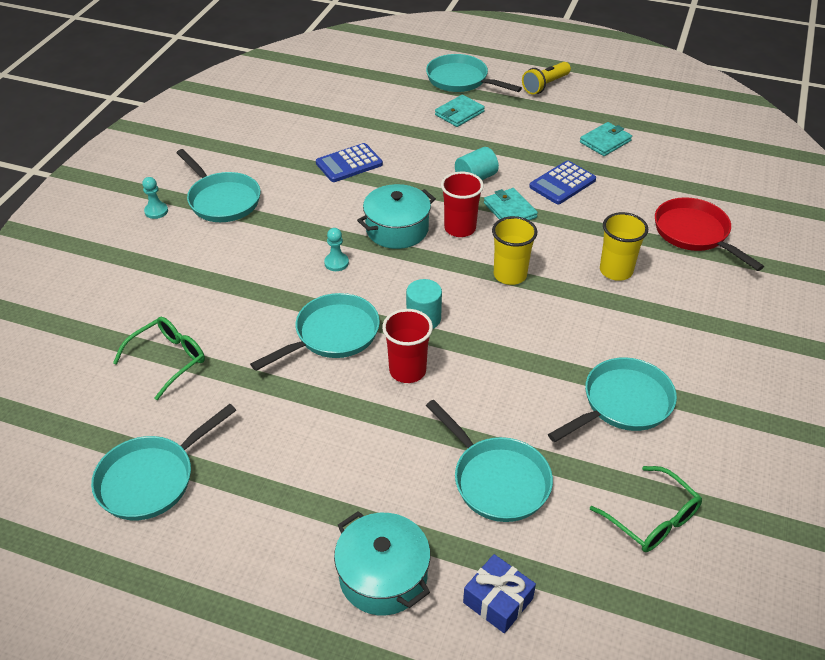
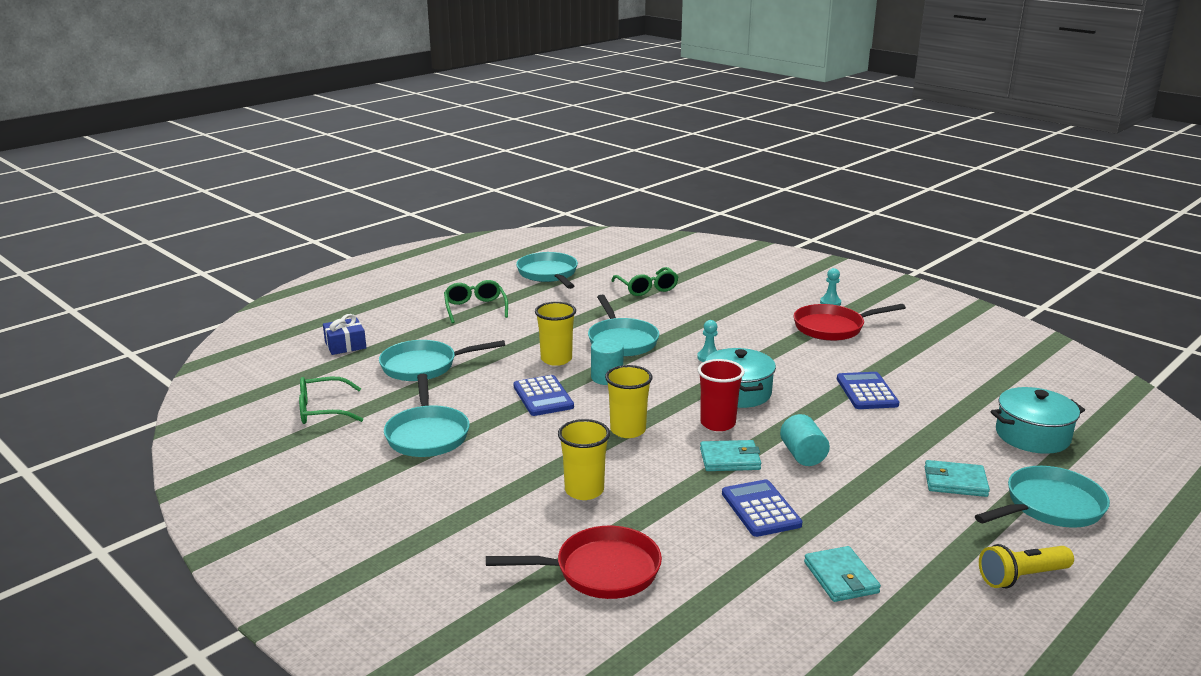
camera: 115 degrees right, 20 degrees down
turquoise pan [176,149,261,222] -> red pan [794,304,906,341]
turquoise pot [334,511,431,615] -> turquoise pot moved to [990,387,1085,454]
red cup [382,309,433,383] -> yellow cup [535,302,576,366]
turquoise wallet [435,95,485,127] -> turquoise wallet turned 60 degrees counterclockwise [925,460,990,497]
yellow flashlight [522,62,571,95] -> yellow flashlight turned 90 degrees counterclockwise [979,544,1074,588]
none -> green glasses [444,280,508,323]
none -> blue calculator [514,375,574,416]

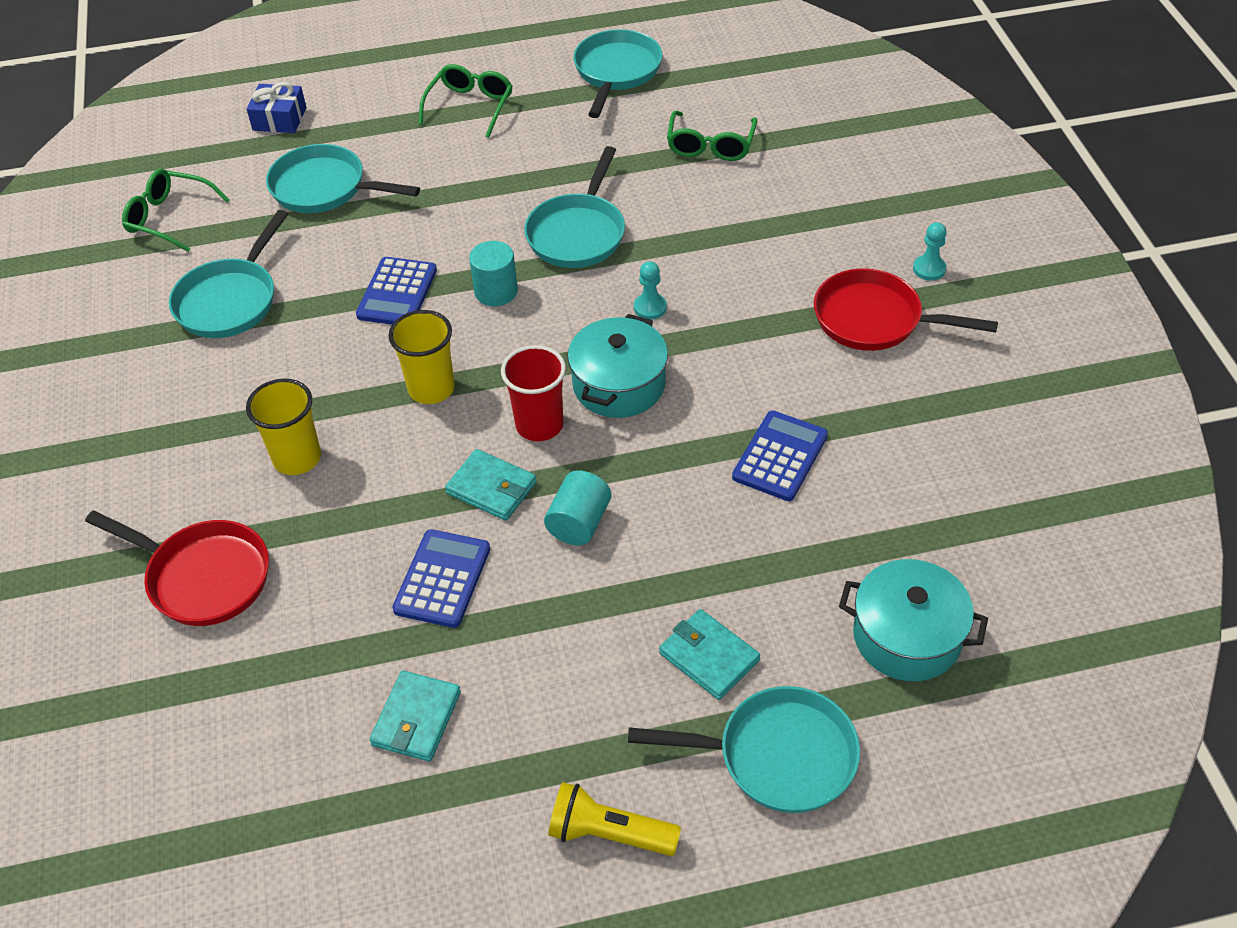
camera: 35 degrees right, 25 degrees up
yellow cup [535,302,576,366] -> none

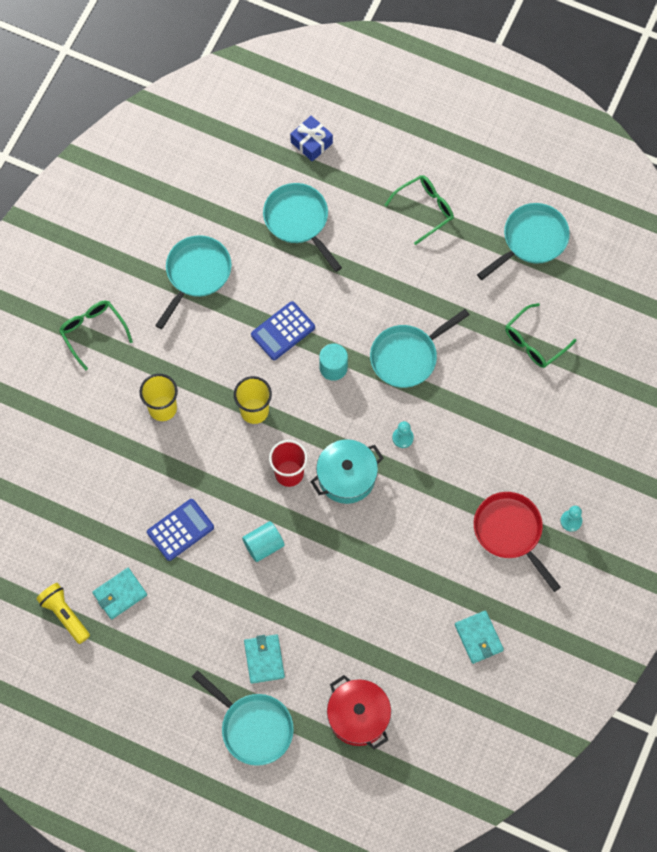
camera: 35 degrees right, 20 degrees up
red pan [85,510,269,626] -> none
green glasses [122,169,229,252] -> green glasses moved to [59,301,133,370]
turquoise pan [169,210,288,338] -> turquoise pan turned 150 degrees clockwise [155,235,232,329]
turquoise wallet [445,449,537,521] -> turquoise wallet moved to [455,611,504,664]
yellow flashlight [548,782,681,856] -> yellow flashlight moved to [36,583,90,644]
blue calculator [732,411,828,501] -> none
turquoise pot [839,559,988,681] -> red pot [327,675,391,750]

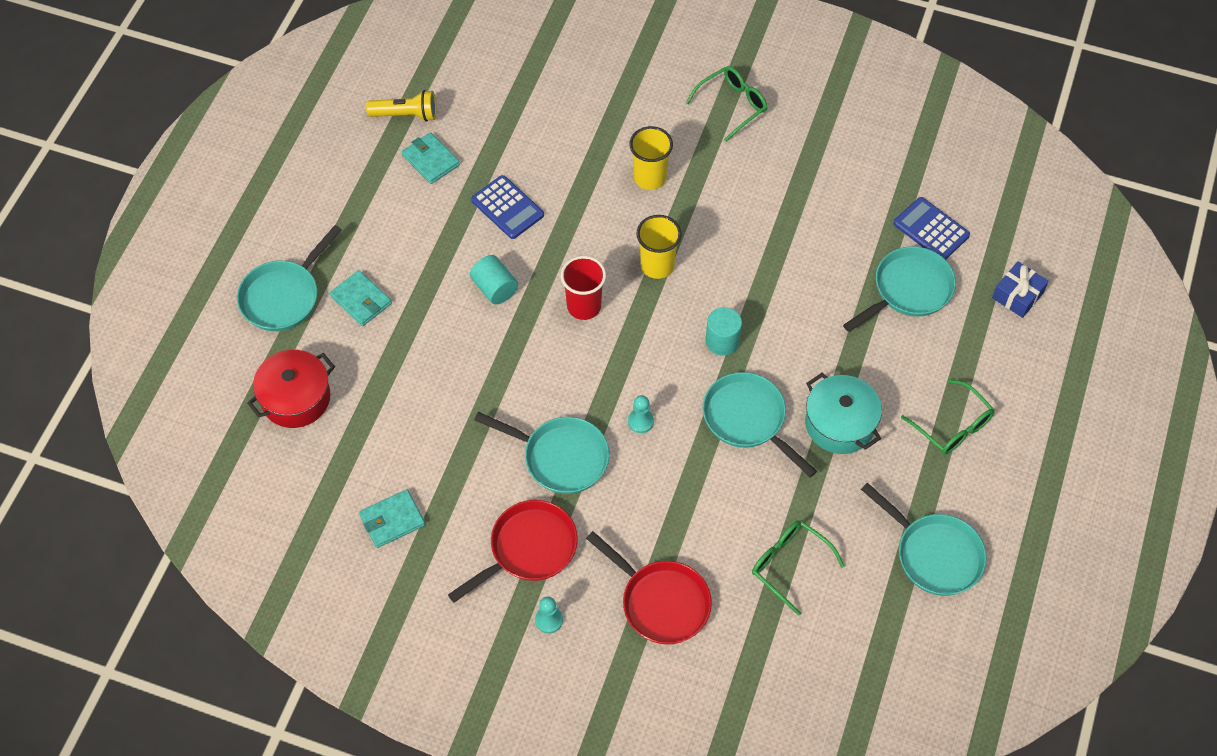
camera: 85 degrees right, 10 degrees down
yellow flashlight [36,583,90,644] -> yellow flashlight turned 45 degrees clockwise [366,90,436,122]
turquoise pan [155,235,232,329] -> turquoise pan moved to [474,412,610,494]
turquoise wallet [244,634,285,684] -> turquoise wallet turned 60 degrees clockwise [330,270,392,326]
blue calculator [251,301,315,360] -> blue calculator moved to [893,197,970,260]
turquoise pot [310,439,383,504] -> turquoise pot moved to [805,373,882,454]
none -> red pan [586,531,712,644]

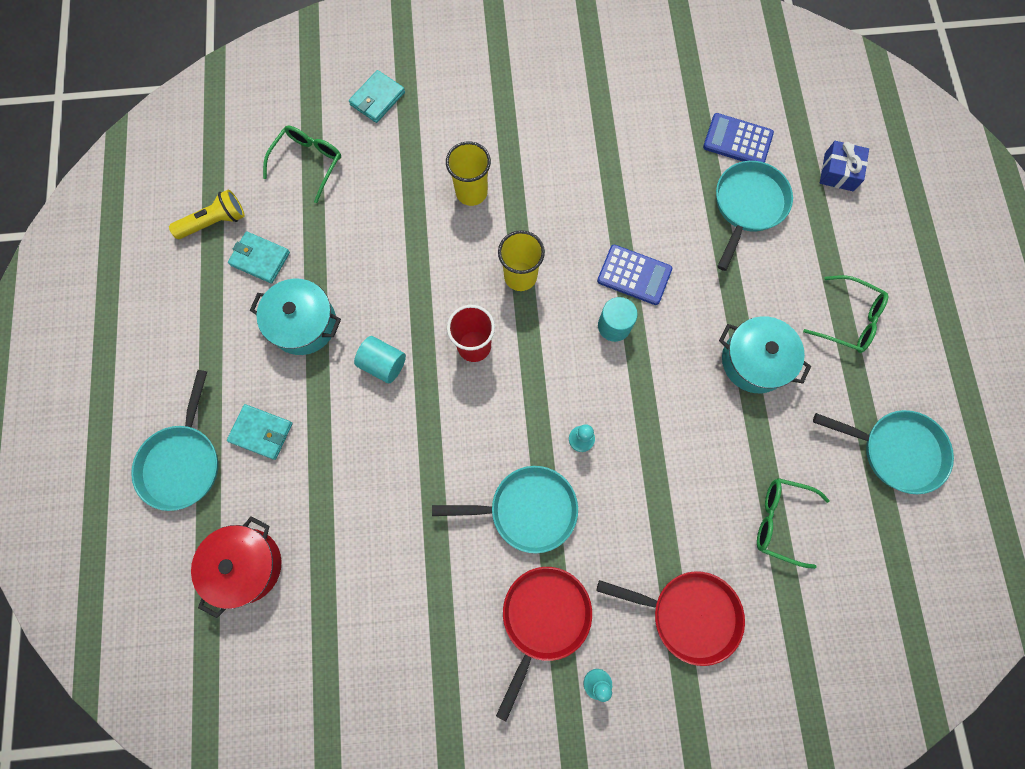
camera: 25 degrees left, 15 degrees up
turquoise wallet [359,489,425,548] -> turquoise wallet moved to [349,70,405,123]
blue calculator [471,175,544,239] -> blue calculator moved to [597,245,672,305]
green glasses [686,66,767,142] -> green glasses moved to [263,126,341,203]
turquoise pan [702,372,817,477] -> none
none -> turquoise pot [250,279,341,355]

